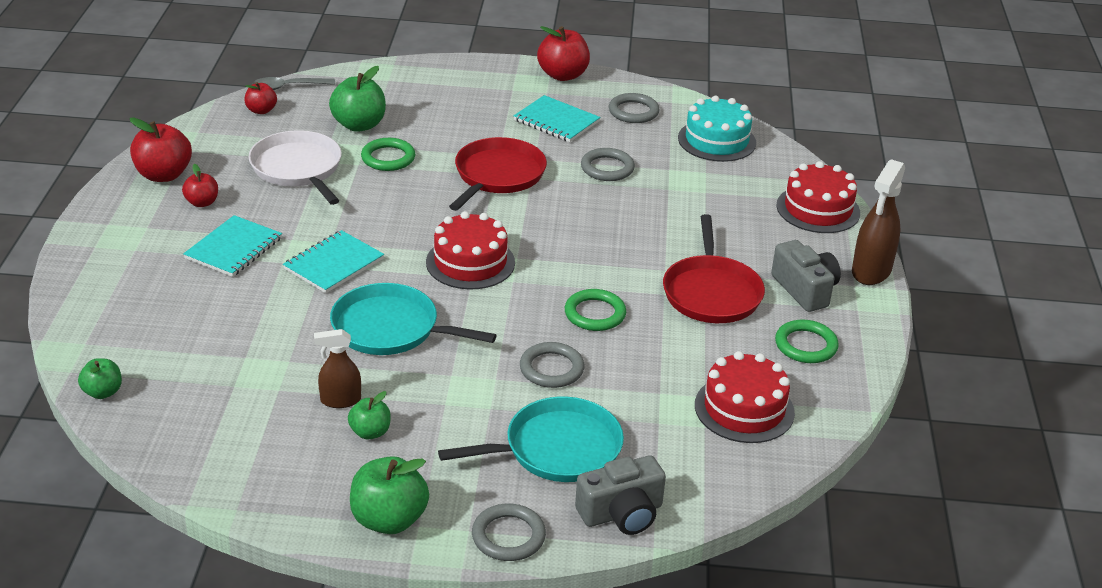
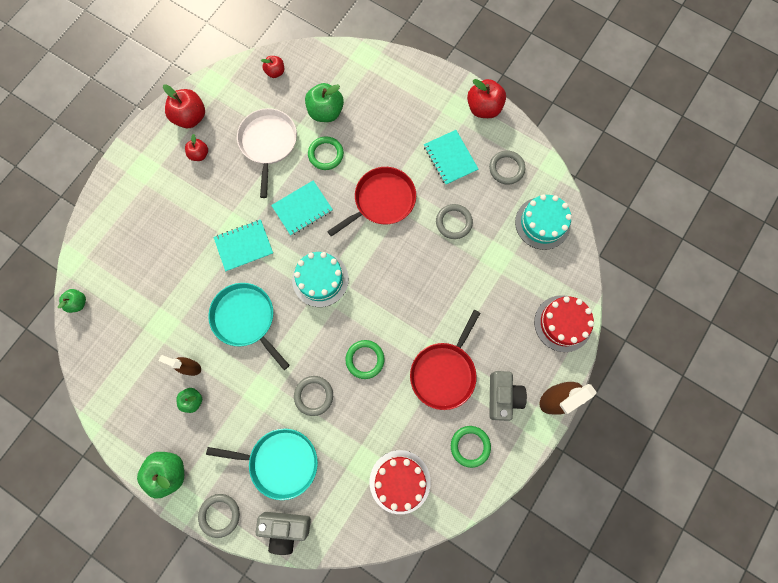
camera: 30 degrees right, 40 degrees up
turquoise notebook [183,215,282,277] -> turquoise notebook moved to [271,180,333,236]
grey spoon [253,77,335,90] -> none
red cake [426,211,515,290] -> turquoise cake [292,252,349,307]

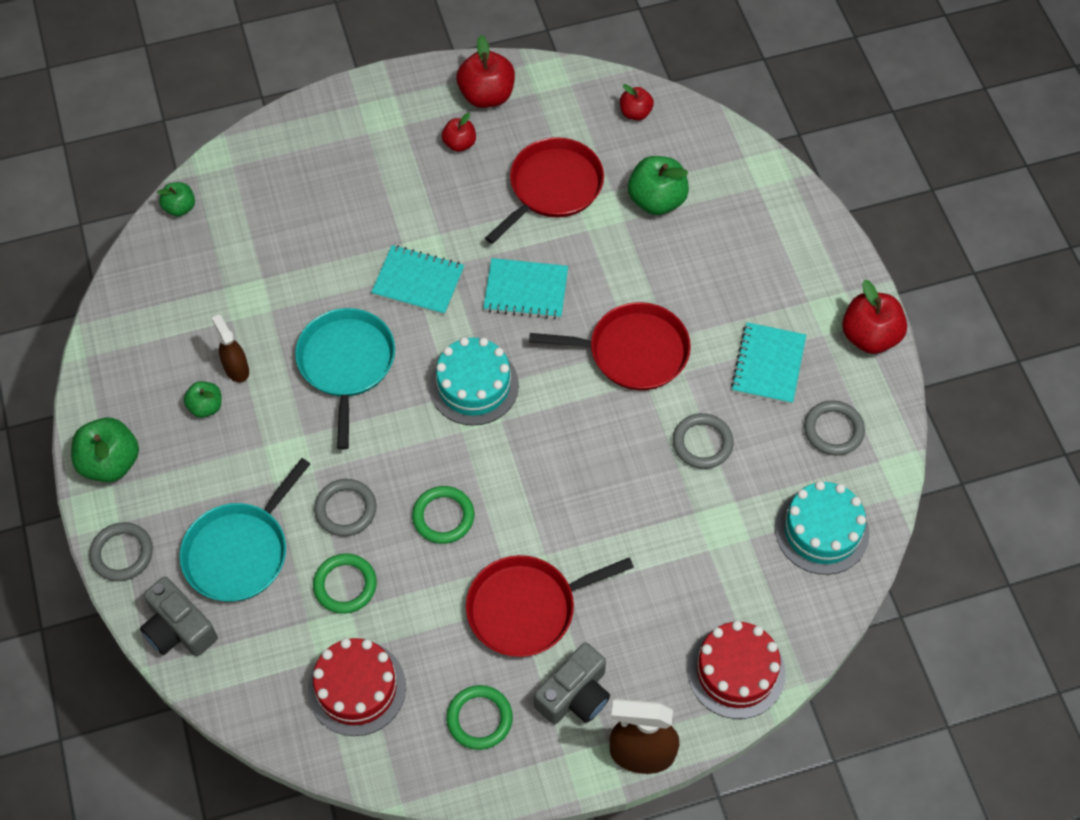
camera: 40 degrees right, 15 degrees down
turquoise pan [206,428,318,500] -> turquoise pan turned 75 degrees clockwise [179,458,310,602]
white pan [237,108,297,198] -> red pan [485,137,604,244]
green ring [308,136,344,170] -> green ring moved to [313,553,377,614]

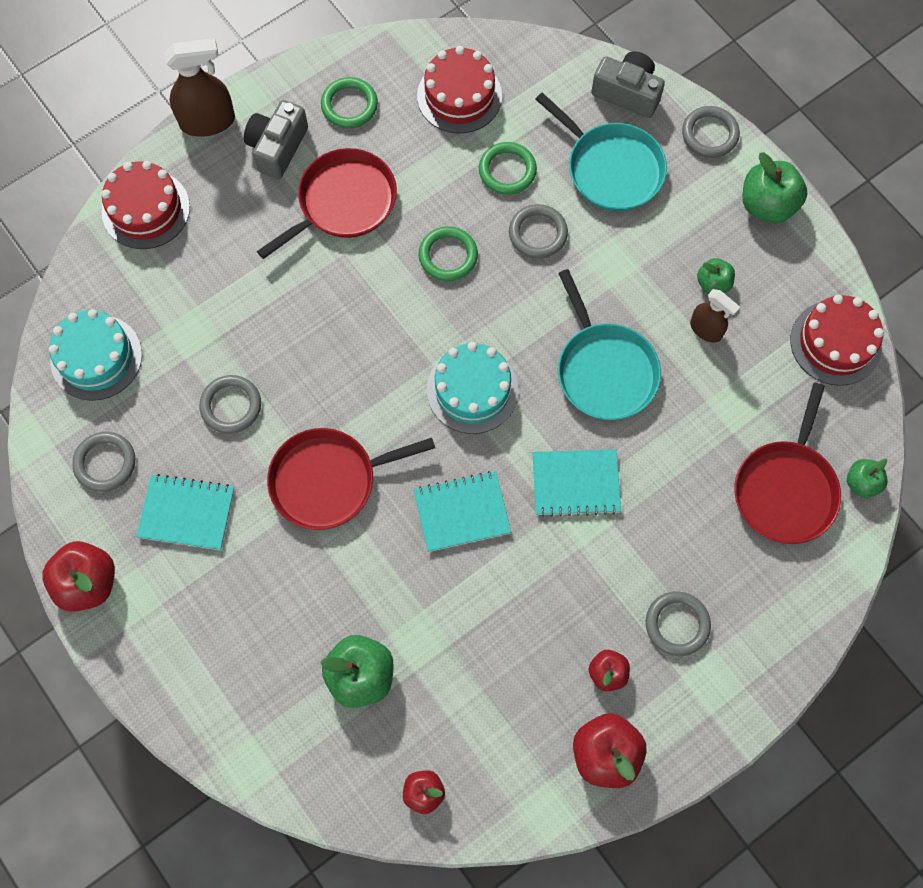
camera: 160 degrees right, 10 degrees up
turquoise pan [179,458,310,602] -> turquoise pan turned 120 degrees clockwise [535,93,667,211]
red pan [485,137,604,244] -> red pan moved to [735,383,841,544]
turquoise notebook [731,322,806,404] -> turquoise notebook turned 75 degrees counterclockwise [136,474,234,550]
none -> grey ring [646,591,711,656]
none -> red cake [790,295,884,386]

